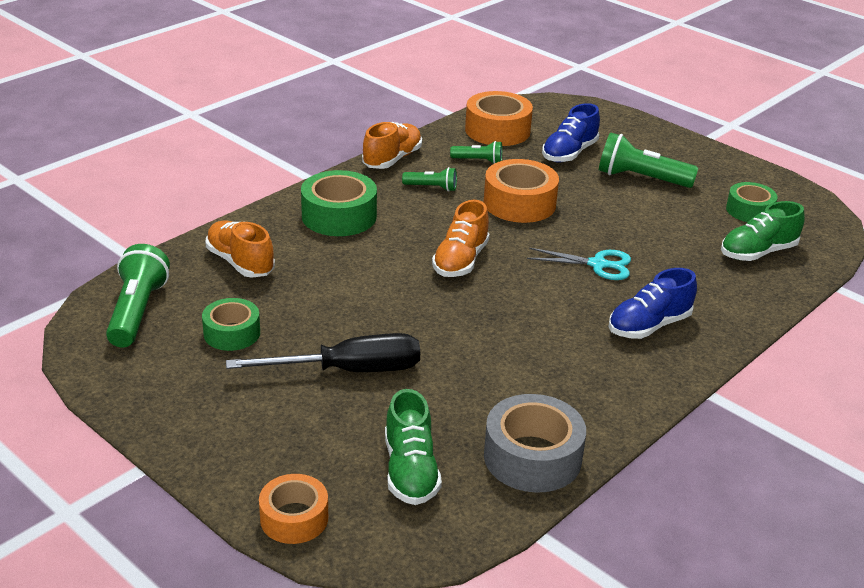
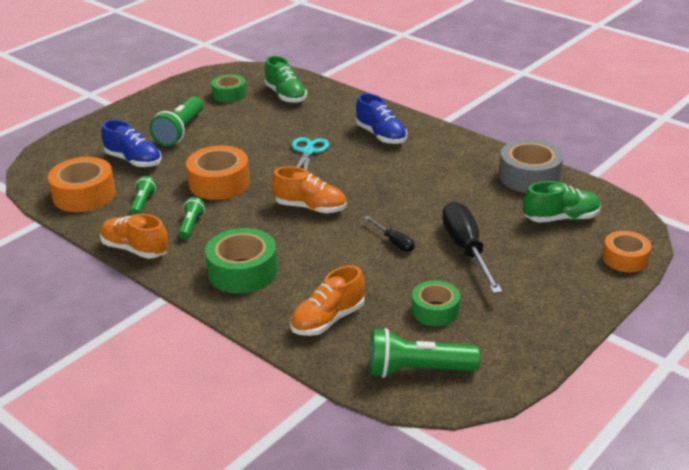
camera: 90 degrees left, 0 degrees up
none -> black screwdriver [365,216,415,252]

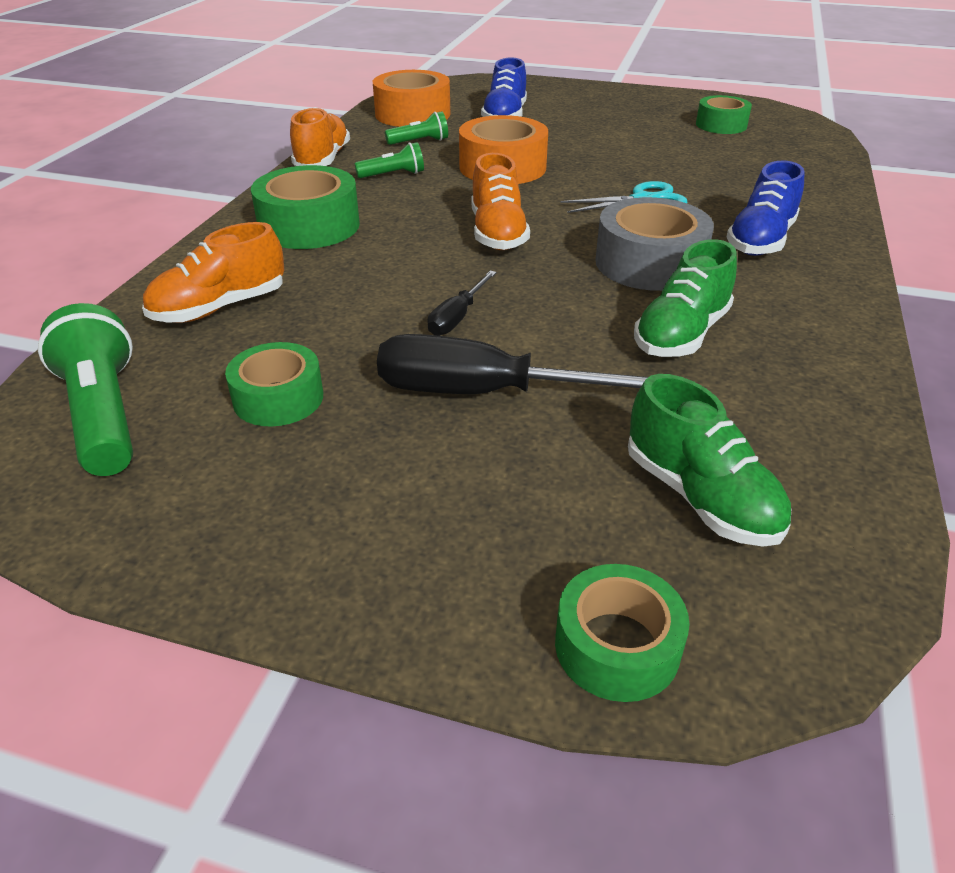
camera: 65 degrees right, 5 degrees up
green flashlight [149,96,203,146] -> none
green shoe [264,56,307,103] -> green shoe moved to [634,239,737,357]
orange shoe [290,265,365,336] -> orange shoe turned 60 degrees counterclockwise [142,222,285,323]
black screwdriver [442,201,502,294] -> black screwdriver turned 135 degrees counterclockwise [377,334,648,394]
grey tape [499,139,563,193] -> grey tape moved to [595,197,714,291]
orange tape [603,231,651,272] -> green tape [555,564,690,702]

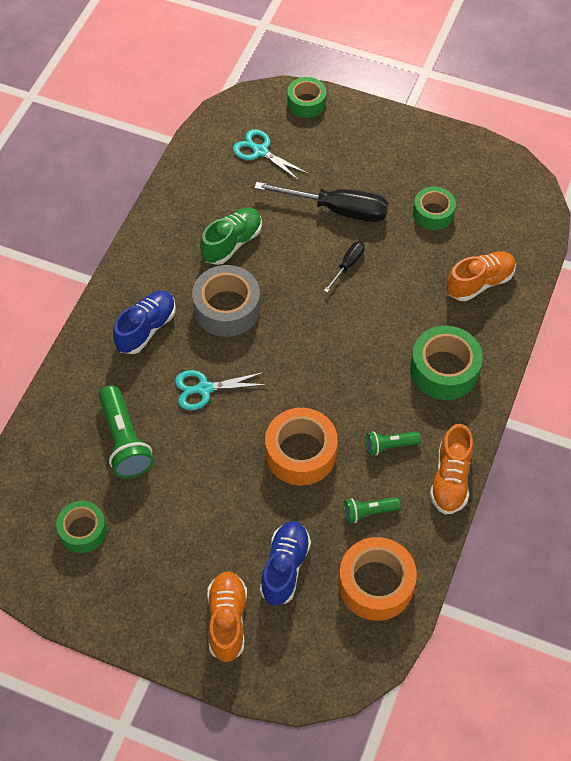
camera: 175 degrees left, 20 degrees up
green flashlight [38,303,133,476] -> green flashlight moved to [99,385,154,478]
orange shoe [471,153,530,250] -> orange shoe moved to [207,572,247,662]
green shoe [628,374,791,547] -> turquoise scissors [233,129,309,181]

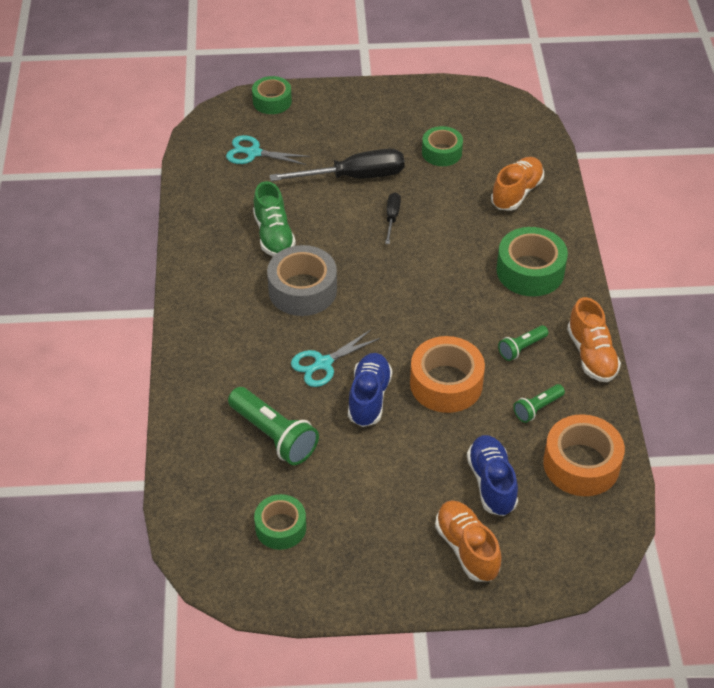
camera: 25 degrees left, 10 degrees down
blue shoe [113,291,176,354] -> blue shoe moved to [348,353,392,427]
green shoe [200,208,262,265] -> green shoe turned 150 degrees clockwise [253,181,296,256]

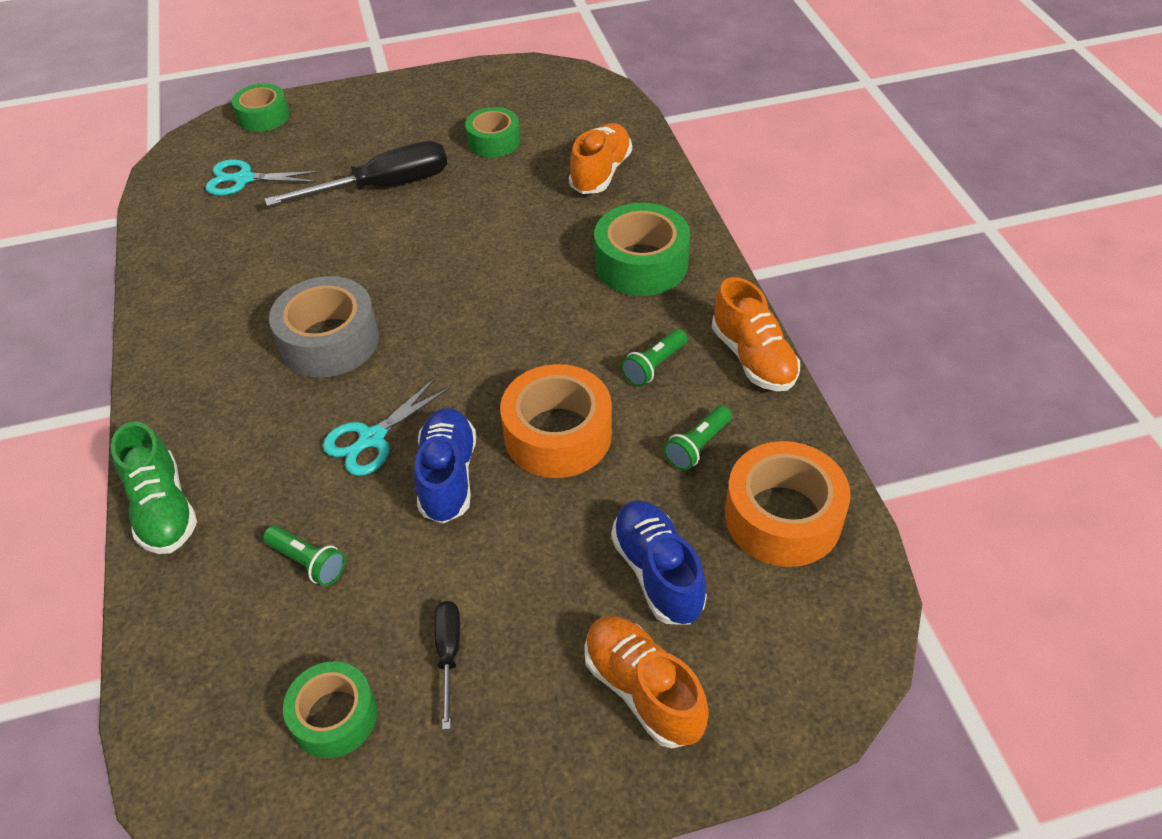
camera: 10 degrees left, 0 degrees up
green flashlight [228,387,319,465] -> green flashlight [263,526,346,586], size x0.55
green shoe [253,181,296,256] -> green shoe moved to [111,421,197,554]
black screwdriver [385,192,401,244] -> black screwdriver moved to [434,601,460,730]

